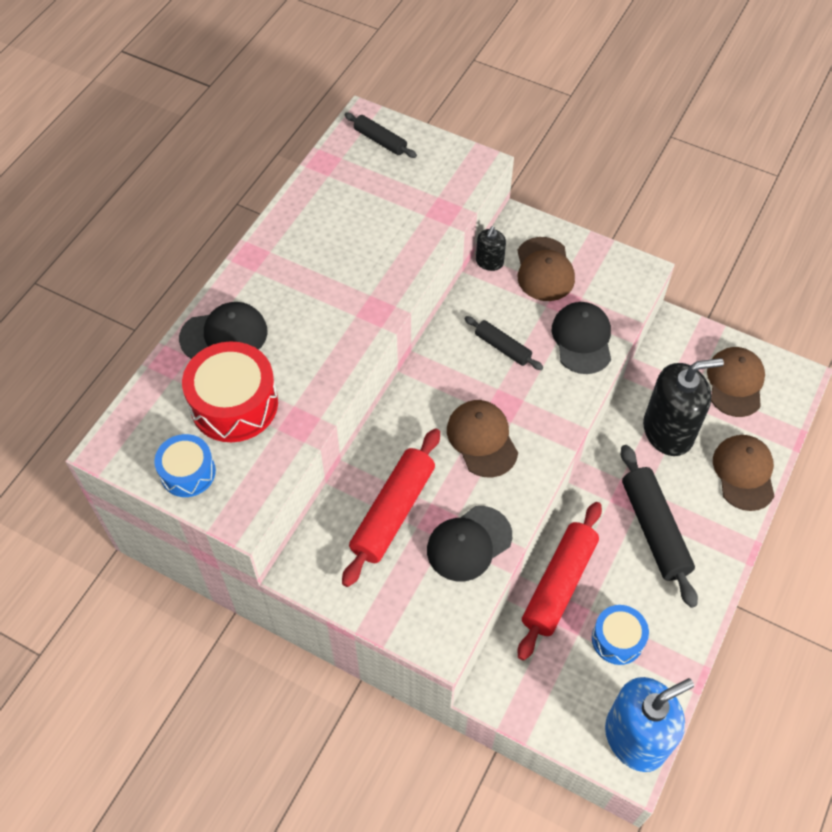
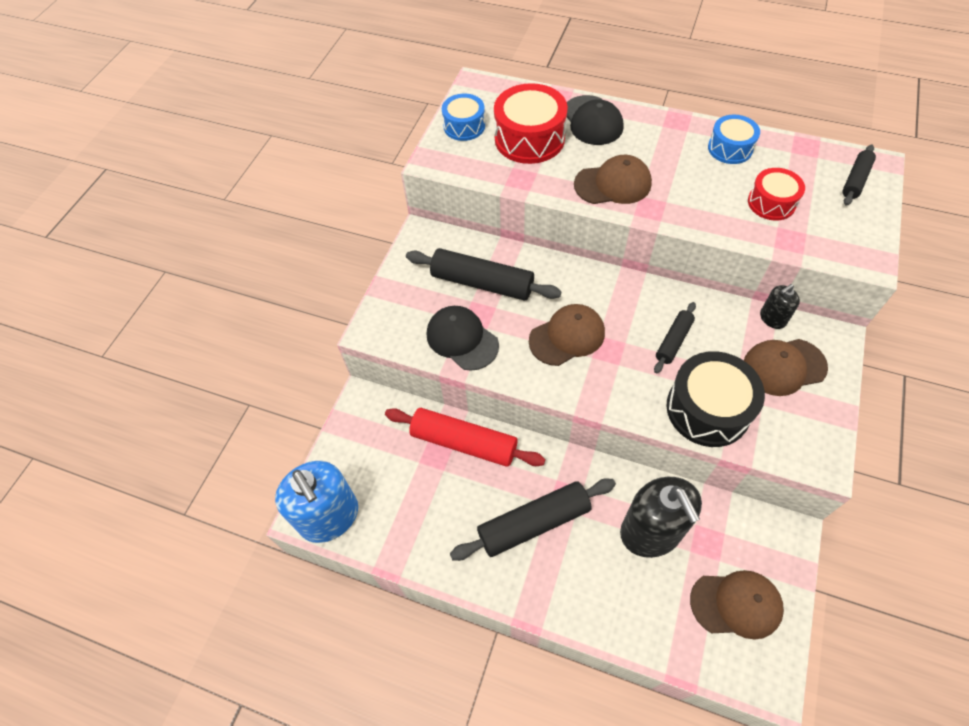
camera: 85 degrees right, 0 degrees up
red rolling pin [342,428,440,587] -> black rolling pin [406,248,561,300]
black soap dispenser [476,226,506,271] -> black soap dispenser turned 45 degrees counterclockwise [760,284,800,329]
black cap [552,302,611,374] -> black drum [666,351,765,447]
blue drum [592,605,649,665] -> blue drum moved to [708,115,760,164]
brown cap [713,435,775,511] -> brown cap moved to [574,155,652,204]
none -> red drum [748,168,805,220]

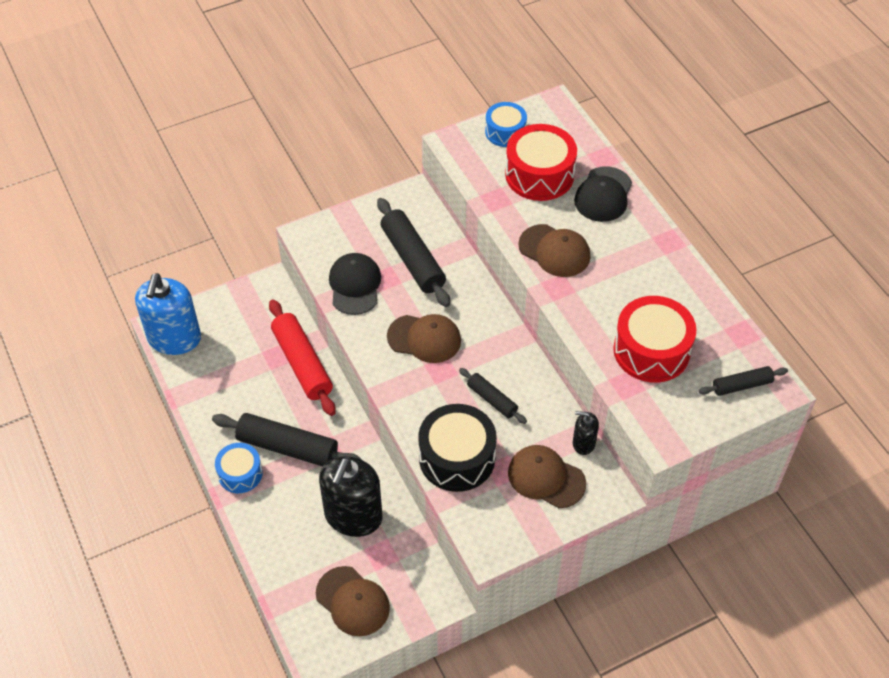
camera: 40 degrees right, 5 degrees down
black rolling pin [654,302,696,374] -> black rolling pin turned 60 degrees clockwise [459,368,527,424]
blue drum [708,115,760,164] -> blue drum moved to [215,443,263,493]
red drum [748,168,805,220] -> red drum [613,296,697,383], size x1.65

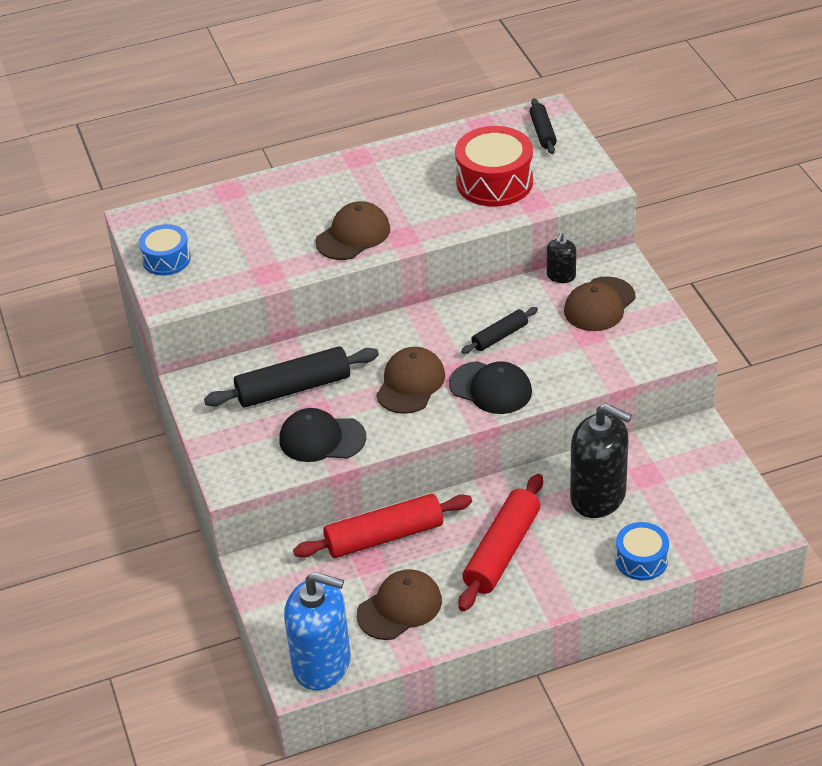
camera: 80 degrees left, 10 degrees down
black rolling pin [212,413,362,467] -> red rolling pin [458,474,543,611]
blue drum [215,443,263,493] -> blue drum moved to [615,522,669,580]
brown cap [316,566,390,636] -> brown cap moved to [357,569,442,640]
black drum [418,404,497,492] -> none
red drum [505,124,577,201] -> none
black cap [574,166,632,222] -> black cap moved to [449,361,532,414]

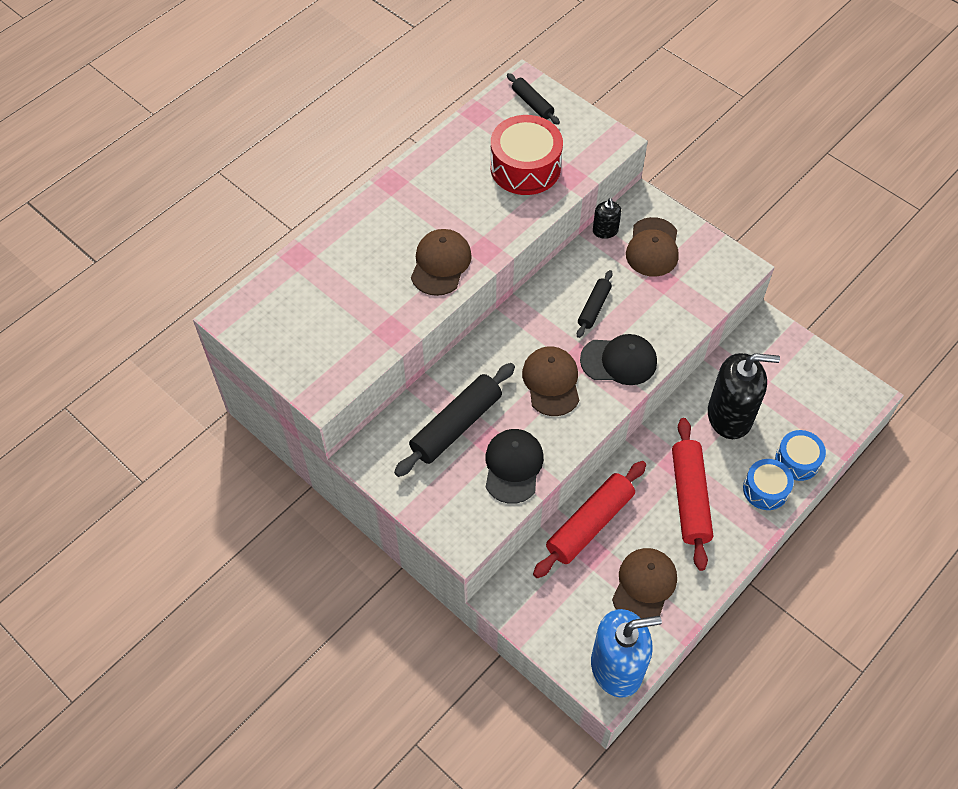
camera: 30 degrees left, 15 degrees up
blue drum [139,224,191,276] -> blue drum moved to [743,459,794,510]
black cap [279,408,366,462] -> black cap turned 120 degrees clockwise [485,429,544,504]

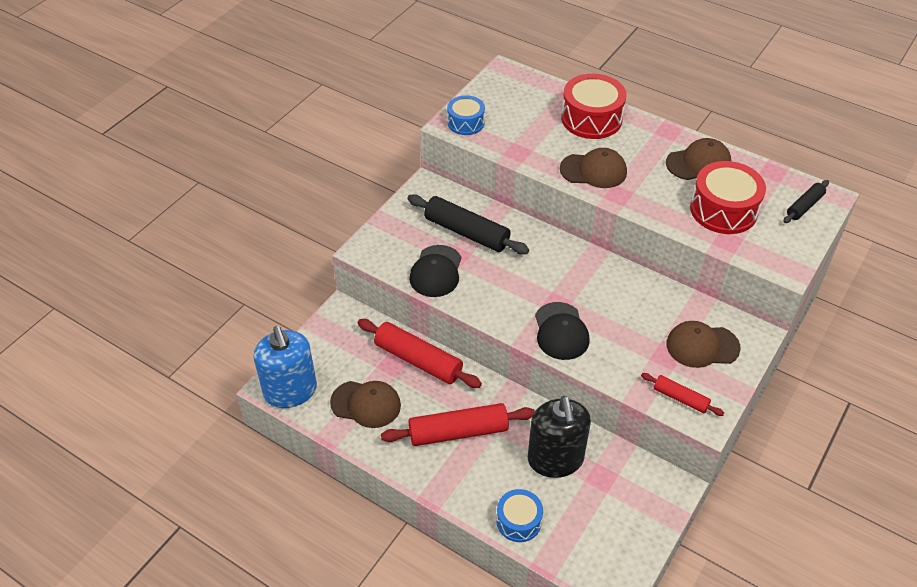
camera: 80 degrees right, 10 degrees down
black cap [485,429,544,504] -> black cap turned 105 degrees clockwise [409,245,462,297]
brown cap [522,347,579,416] -> brown cap moved to [666,138,731,180]
black rolling pin [577,270,613,338] -> none
black soap dispenser [593,198,621,239] -> none
blue drum [743,459,794,510] -> blue drum moved to [447,95,485,135]
none -> red drum [561,74,627,139]
none -> red rolling pin [641,373,724,416]

